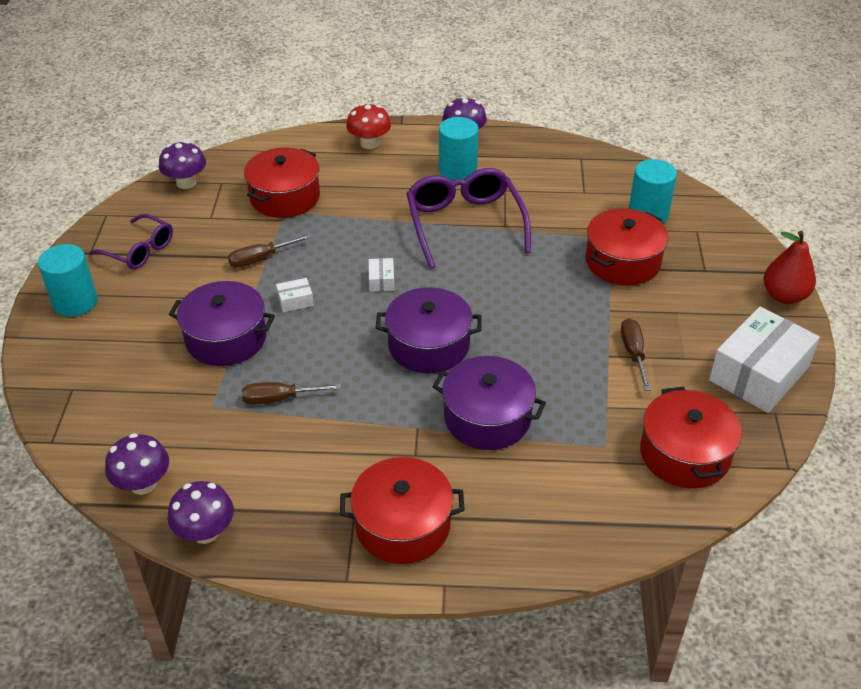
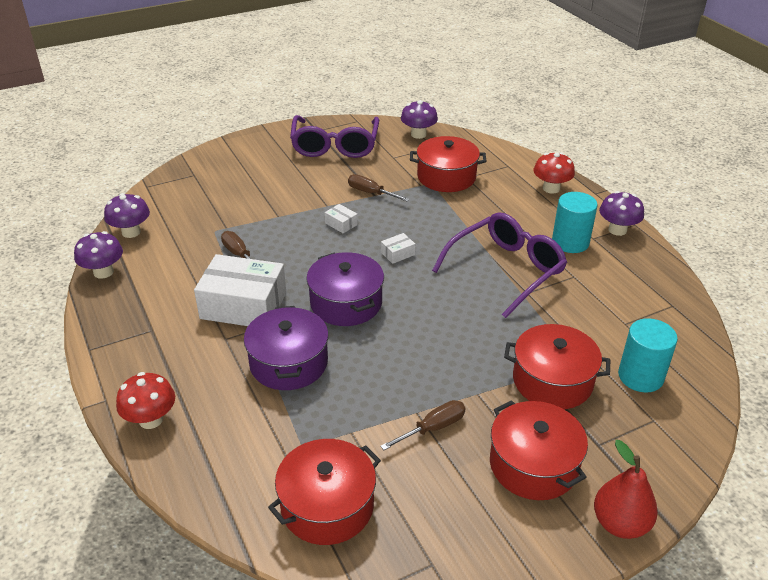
camera: 60 degrees right, 5 degrees down
turquoise cylinder [38,244,98,317] -> none
purple glasses [89,214,173,269] -> purple glasses [290,115,379,158], size x1.65
purple pot [169,281,275,366] -> none
red pot [340,457,465,564] -> red pot moved to [490,400,588,500]
white box [709,306,820,413] -> white box moved to [194,254,286,326]
none -> red mushroom [116,372,175,429]

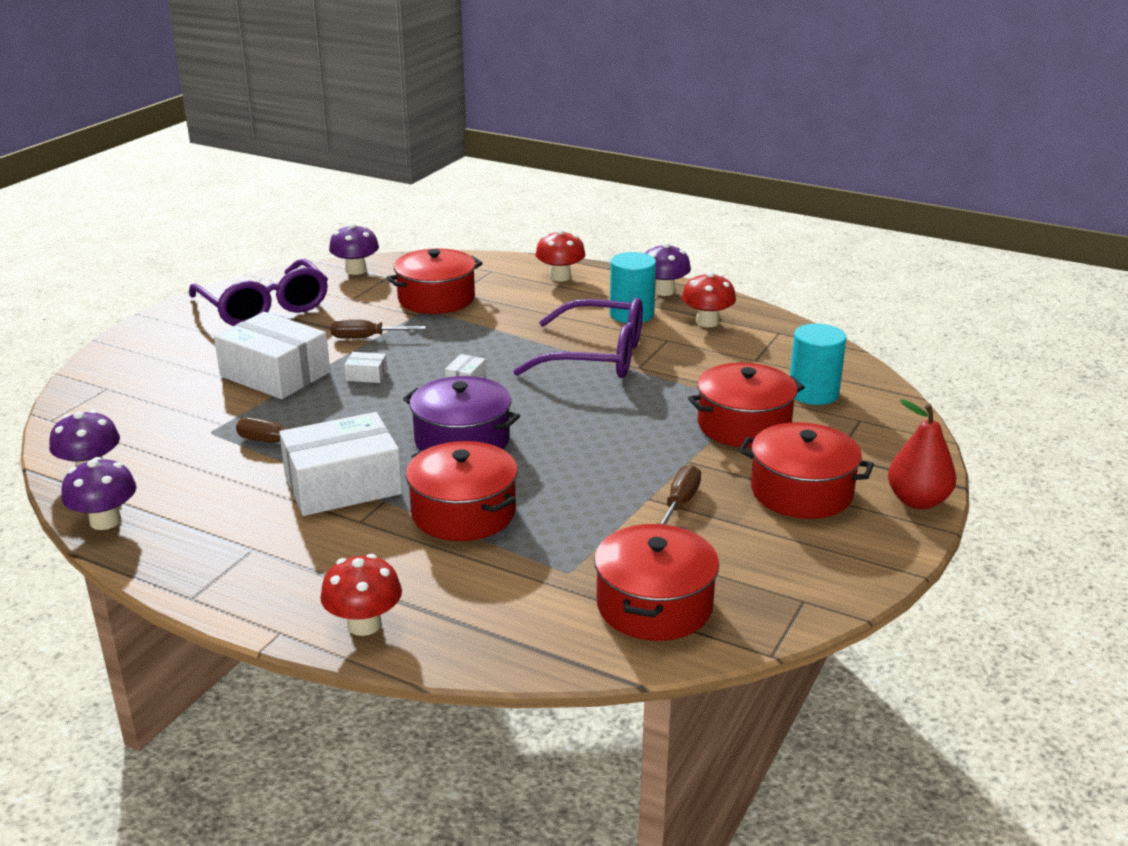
camera: 35 degrees left, 10 degrees down
purple pot [244,306,329,390] -> red pot [406,441,518,541]
purple glasses [432,213,567,318] -> purple glasses turned 90 degrees clockwise [513,298,643,378]
none -> white box [214,312,330,399]
none -> red mushroom [682,272,736,327]

